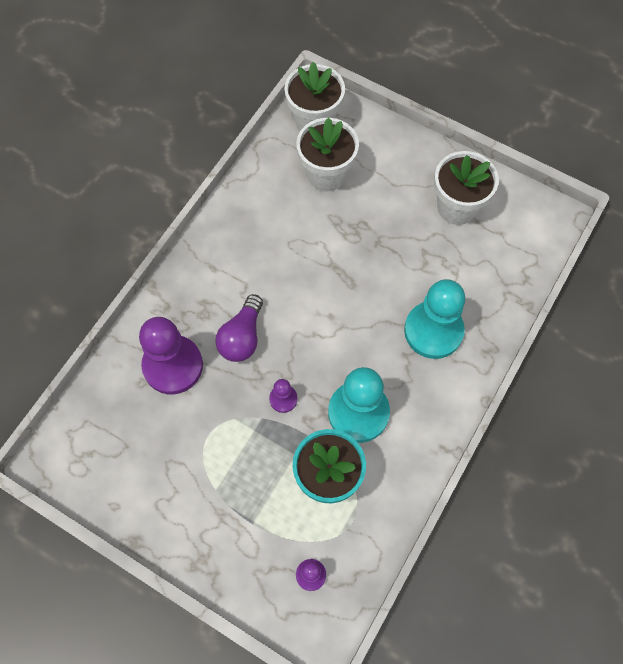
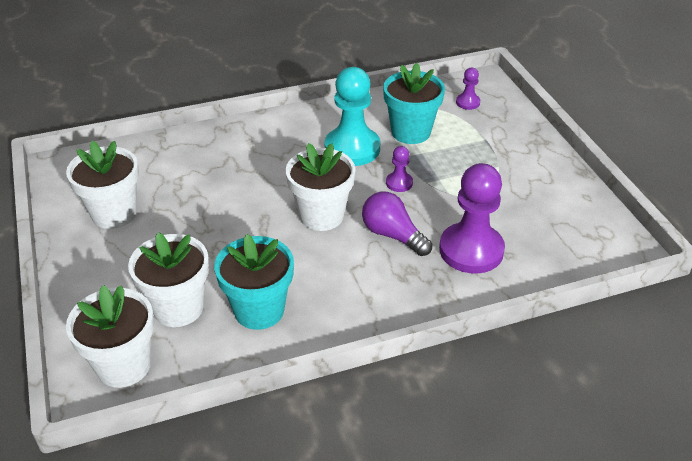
camera: 140 degrees left, 25 degrees down
purple light bulb [215,294,263,362] -> purple light bulb turned 105 degrees counterclockwise [362,191,432,256]
turquoise pawn [404,279,465,359] -> none
none -> turquoise flower pot [214,234,294,330]
none -> white flower pot [286,143,356,231]

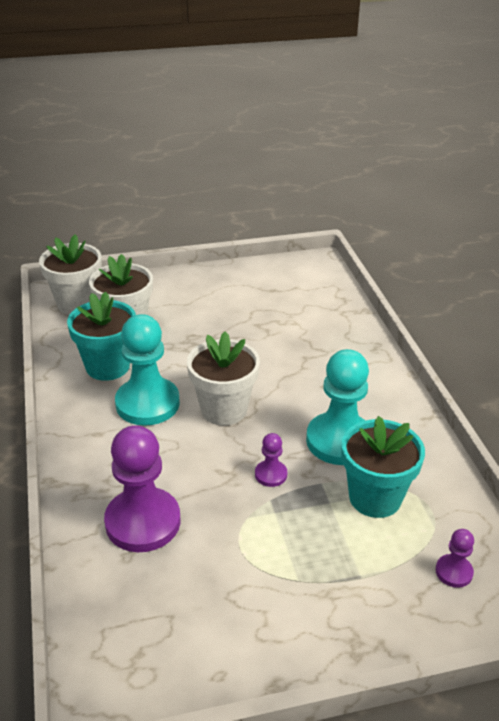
camera: 95 degrees right, 5 degrees down
white flower pot [66,141,139,229] -> none
purple light bulb [362,191,432,256] -> none
none -> turquoise pawn [115,314,180,426]

